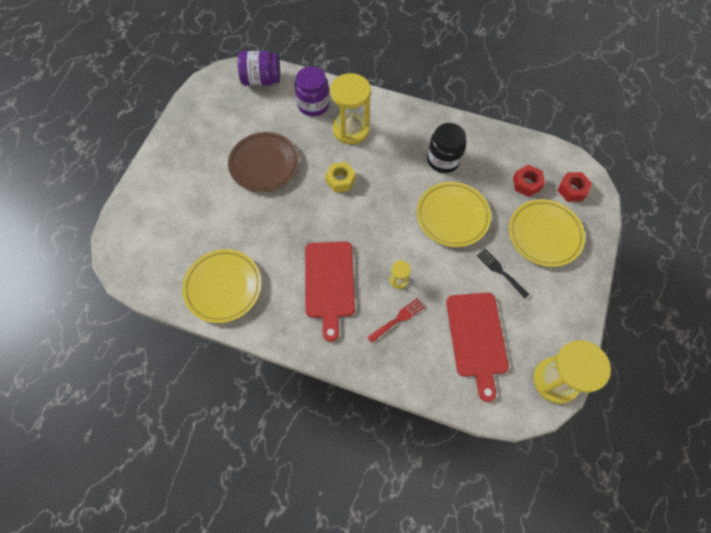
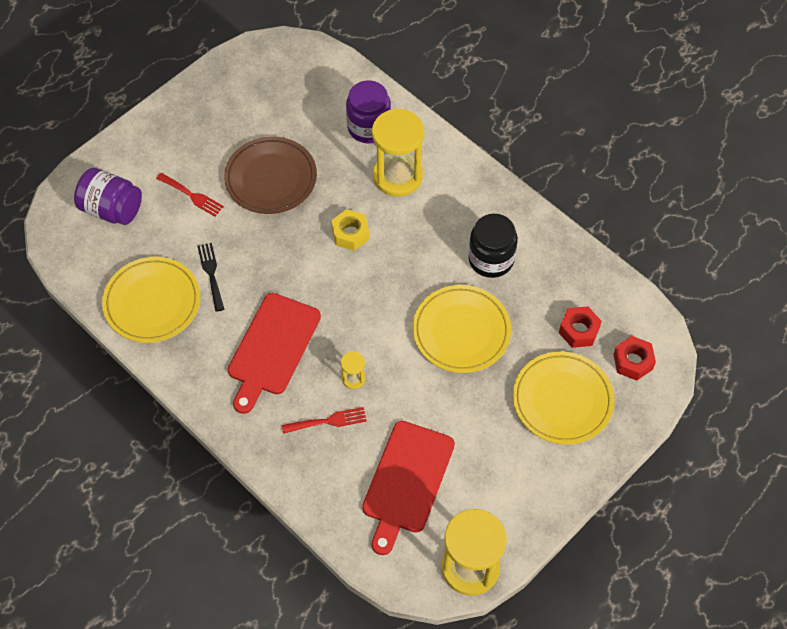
camera: 25 degrees right, 5 degrees down
purple jar [238,51,280,86] -> purple jar moved to [74,168,142,225]
black fork [477,249,530,299] -> black fork moved to [197,243,224,312]
none -> red fork [156,173,224,217]

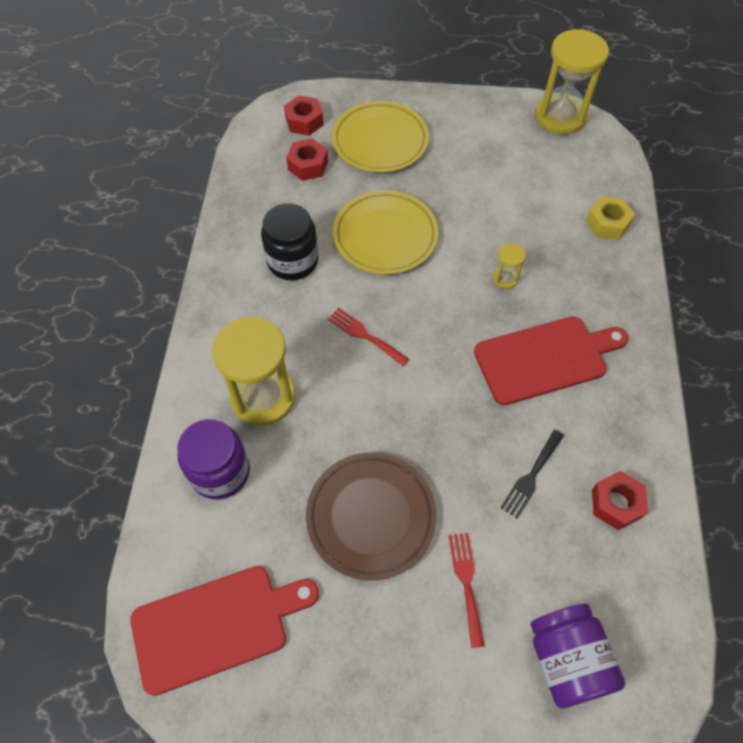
camera: 130 degrees left, 0 degrees up
yellow plate [102,257,200,343] -> red nut [592,471,648,530]
red fork [282,407,367,434] -> red fork moved to [328,308,409,366]
yellow nut [331,209,370,251] -> yellow nut moved to [586,196,635,240]
red cutting board [362,421,455,555] -> red cutting board moved to [130,566,319,696]

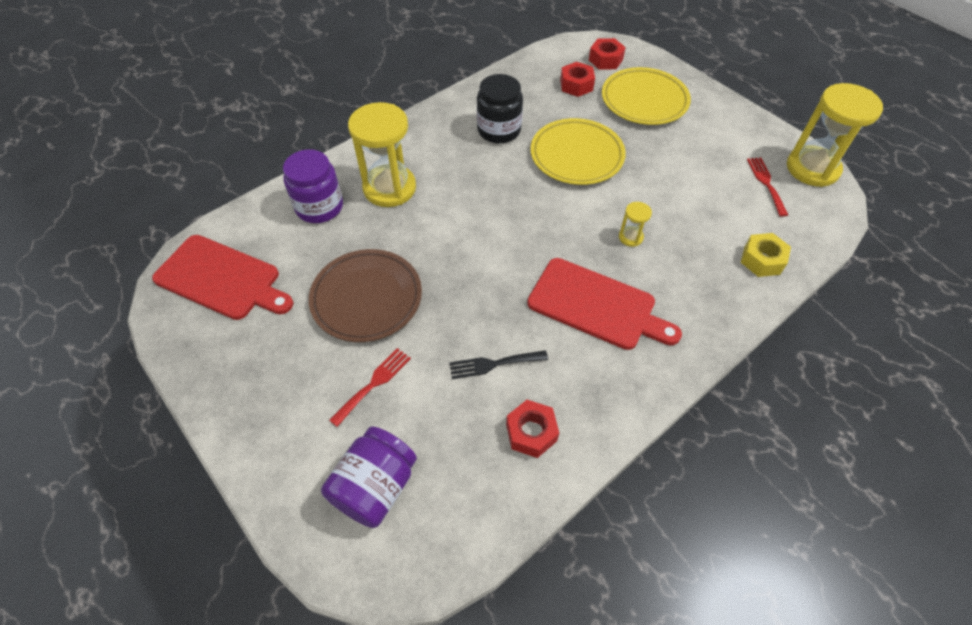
camera: 45 degrees right, 5 degrees down
red fork [328,308,409,366] -> red fork moved to [747,158,788,217]

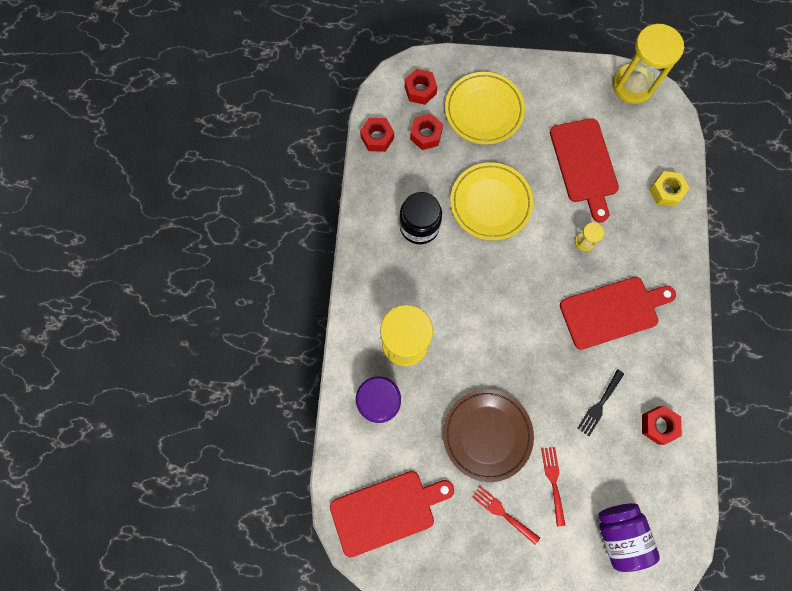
camera: 45 degrees left, 20 degrees up
red fork [747,158,788,217] -> red fork moved to [472,486,540,545]
none -> red nut [360,118,394,152]
none -> red cutting board [550,118,619,222]

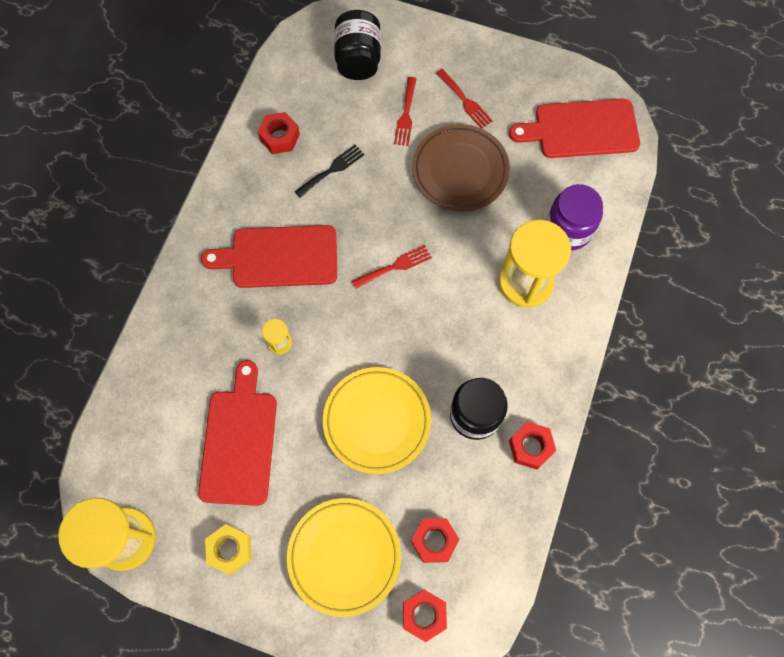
camera: 165 degrees left, 5 degrees down
red nut [360,118,394,152] -> red nut moved to [509,422,556,469]
purple jar [598,503,660,572] -> black jar [334,10,381,80]
yellow nut [649,171,690,207] -> yellow nut moved to [205,524,252,574]
none -> red fork [352,245,432,289]

